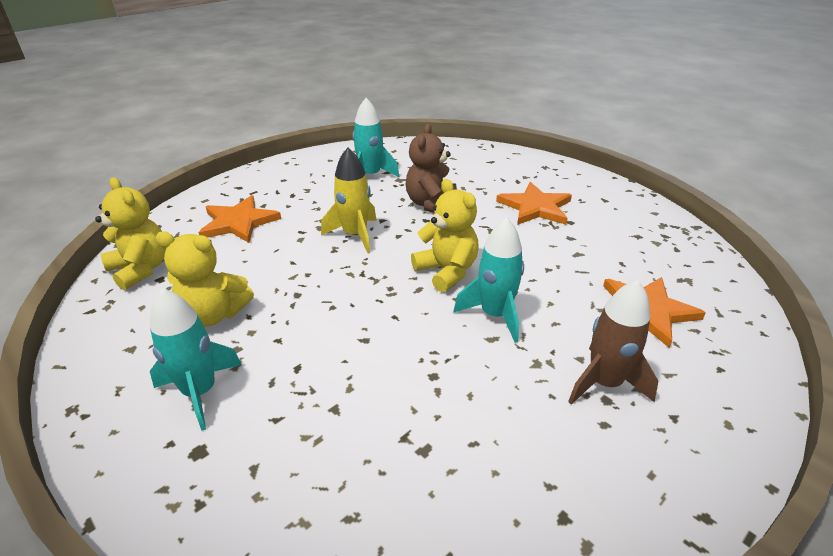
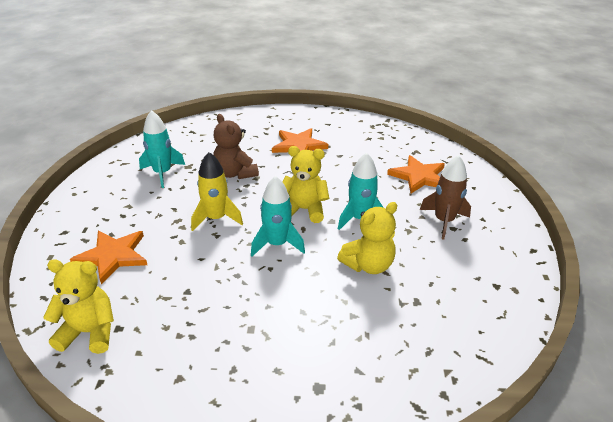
camera: 45 degrees left, 0 degrees up
turquoise rocket [150,288,242,431] -> turquoise rocket moved to [251,176,305,256]
yellow teddy bear [156,231,254,327] -> yellow teddy bear moved to [337,202,397,274]

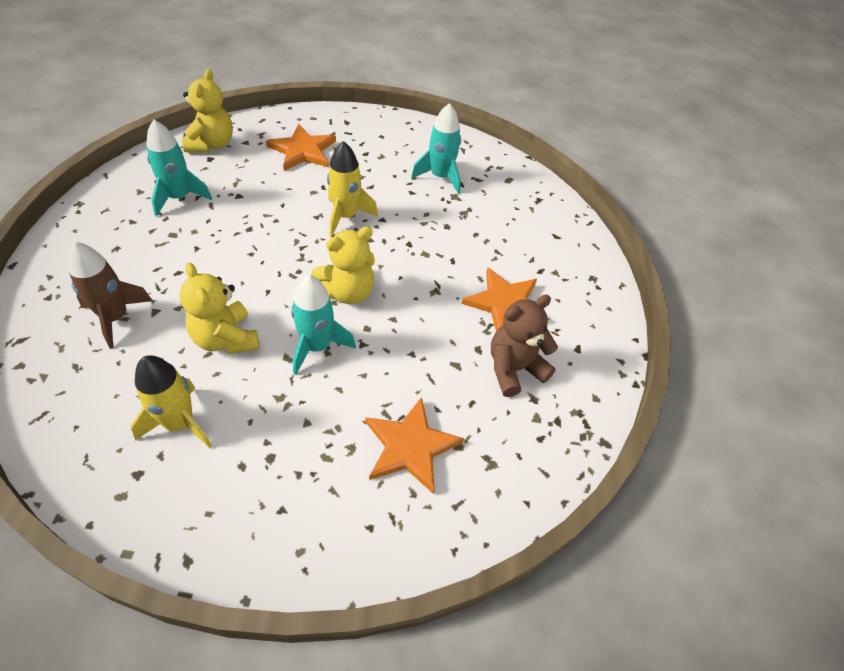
camera: 90 degrees right, 15 degrees up
brown teddy bear [213,114,259,179] -> brown teddy bear moved to [491,295,558,397]
turquoise rocket [251,176,305,256] -> turquoise rocket moved to [146,120,212,216]
yellow teddy bear [282,146,329,223] -> yellow teddy bear turned 45 degrees clockwise [311,226,375,304]
brown rocket [420,155,471,240] -> brown rocket moved to [68,242,153,349]
none -> yellow rocket [131,355,212,448]

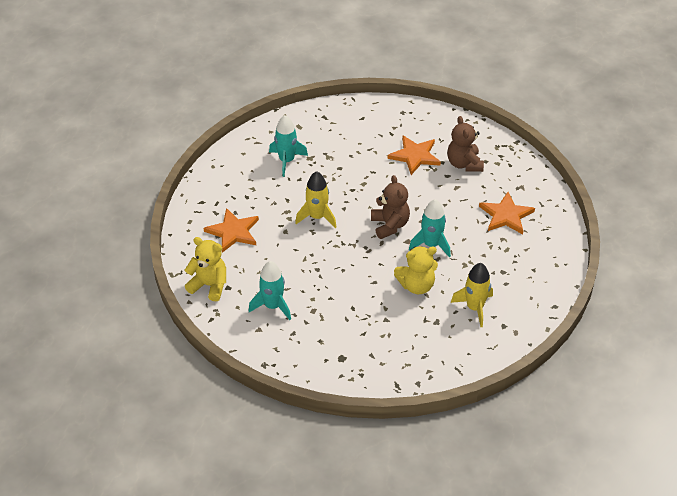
camera: 70 degrees left, 5 degrees down
brown rocket [68,242,153,349] -> none
yellow teddy bear [311,226,375,304] -> brown teddy bear [371,175,410,239]

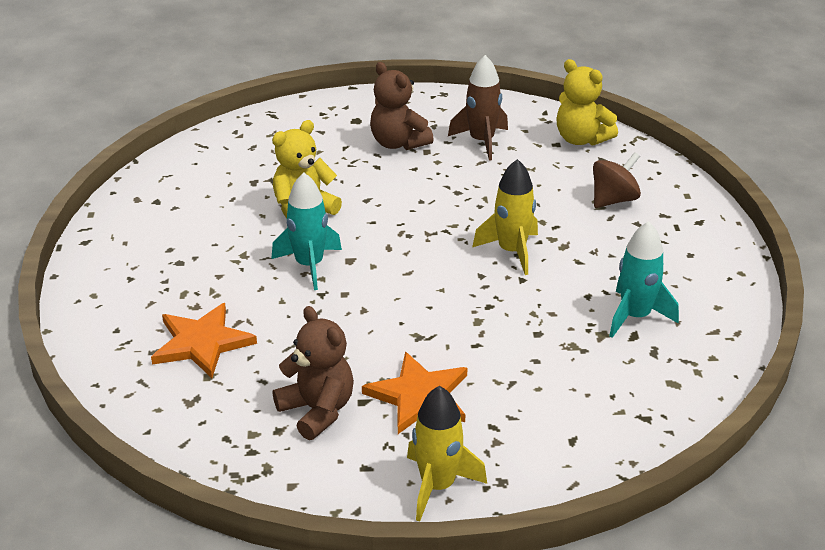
camera: 155 degrees right, 10 degrees down
yellow teddy bear [184,237,226,302] -> yellow teddy bear turned 45 degrees clockwise [556,59,618,146]
orange star [204,208,259,253] -> brown spinning top [593,152,641,208]
turquoise rocket [249,261,291,320] -> brown rocket [448,55,508,161]
brown teddy bear [371,175,410,239] -> brown teddy bear moved to [370,62,434,150]
yellow rocket [451,263,493,327] -> yellow rocket moved to [407,386,487,522]

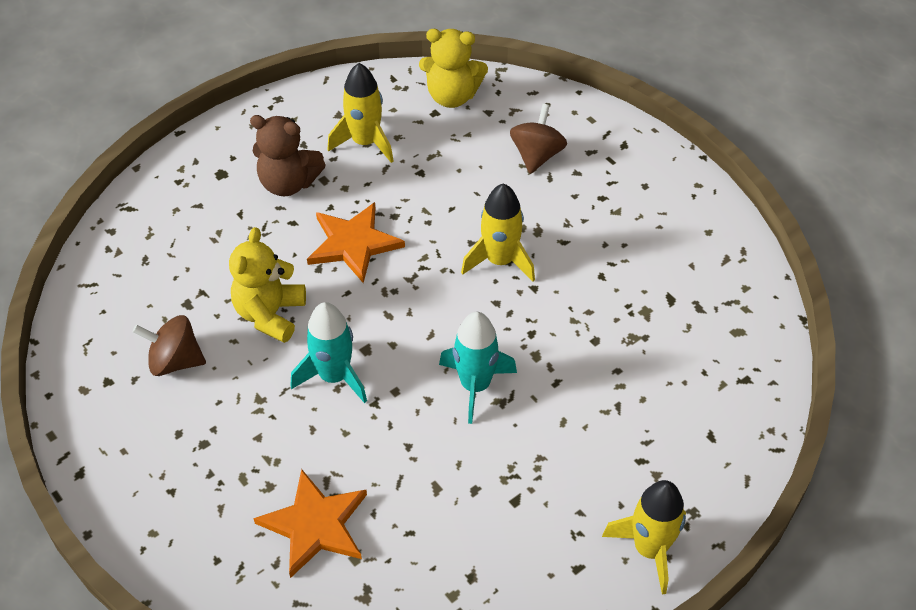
camera: 35 degrees left, 15 degrees up
brown teddy bear [273,306,354,440] -> none
orange star [362,352,467,434] -> orange star moved to [307,202,405,283]
brown rocket [448,55,508,161] -> yellow rocket [327,63,394,163]
turquoise rocket [609,221,679,338] -> turquoise rocket moved to [439,312,517,424]
none -> brown spinning top [133,315,206,376]

